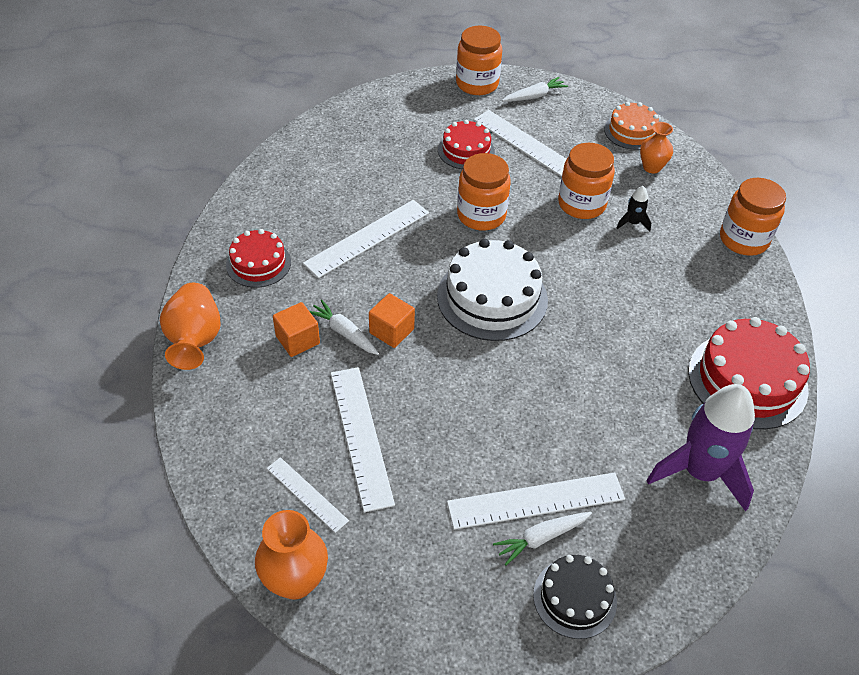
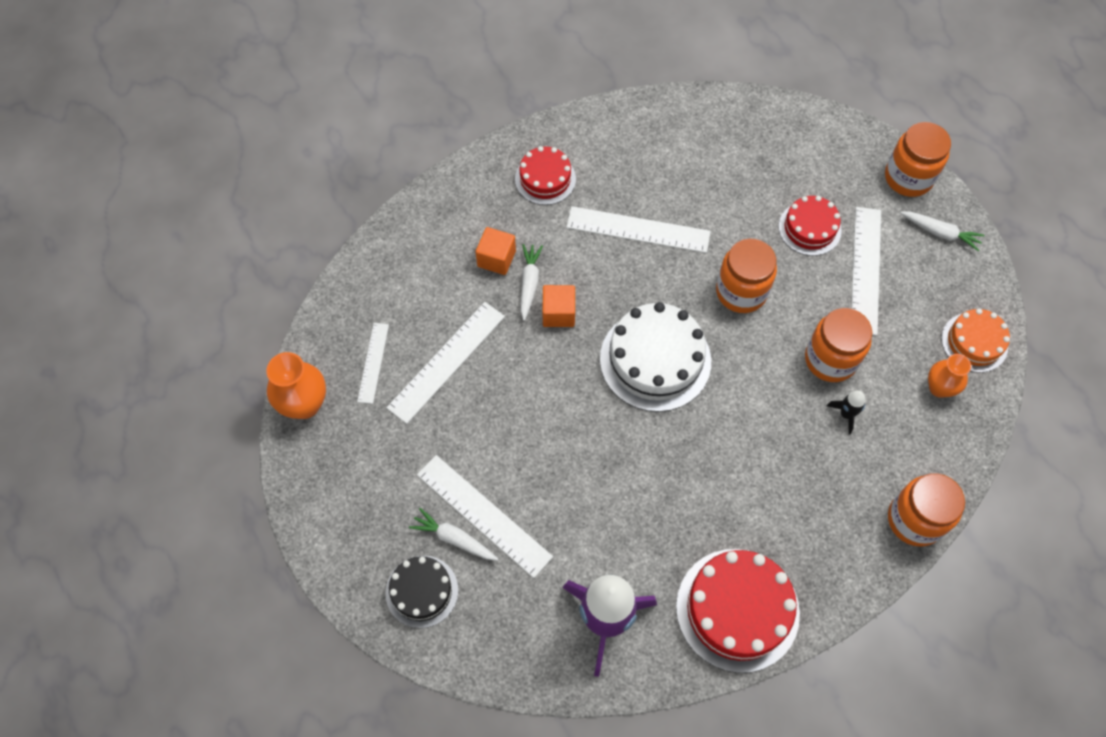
camera: 55 degrees right, 15 degrees up
orange vase [160,283,221,370] -> none

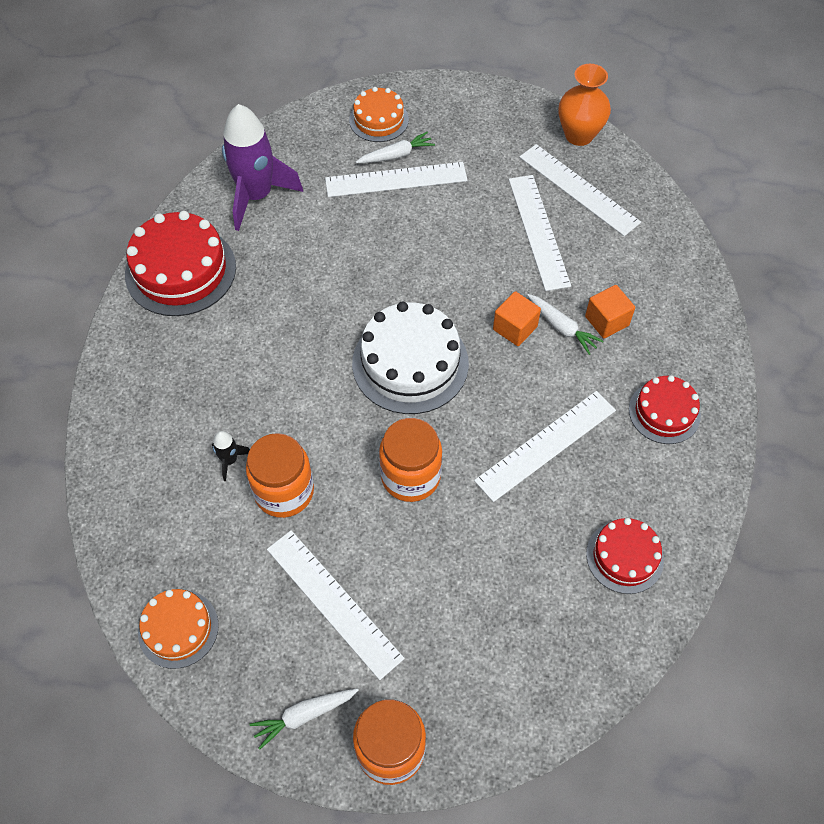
camera: 130 degrees right, 5 degrees down
white ruler [357,323,389,404] -> white ruler [519,144,641,236], size x1.71
black cake [386,556,458,628] -> orange cake [349,87,409,142]
red cake [779,196,842,256] -> red cake moved to [586,518,664,594]
orange jar [888,473,965,547] -> none
orange vase [928,354,971,398] -> none

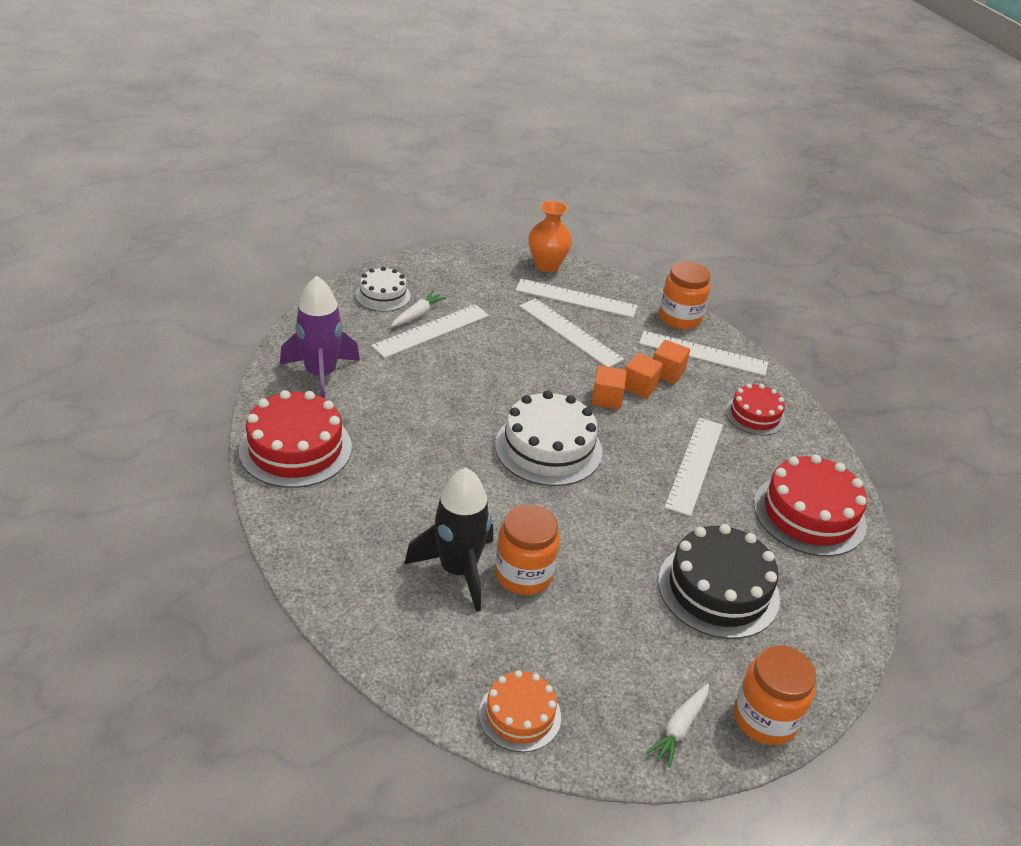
camera: 35 degrees left, 20 degrees down
black rocket [212,431,250,481] -> black rocket [404,468,493,612], size x2.38
white ruler [267,530,405,680] -> white ruler moved to [639,331,768,376]
orange cake [349,87,409,142] -> white cake [355,267,411,312]
orange jar [379,418,442,502] -> orange jar moved to [659,261,711,330]
white carrot [527,294,603,355] -> orange cube [625,353,663,399]
red cake [586,518,664,594] -> red cake [754,454,867,556], size x1.68
none -> black cake [658,524,780,639]

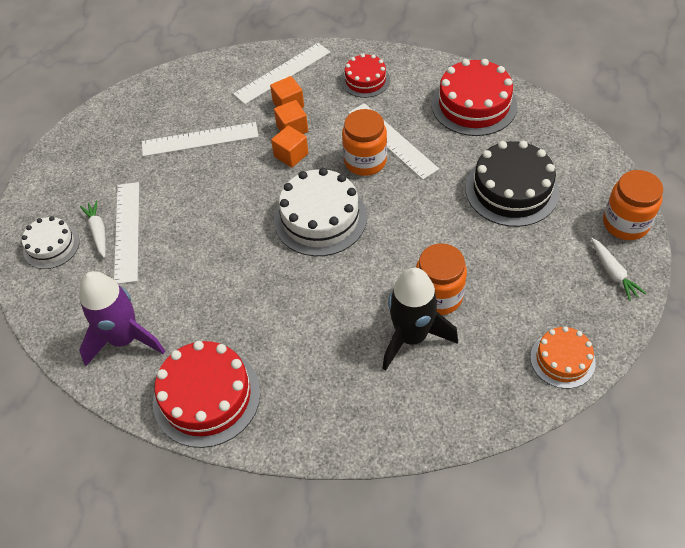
camera: 50 degrees left, 15 degrees up
white ruler [515,279,638,318] -> none
orange vase [529,200,572,272] -> none
orange jar [659,261,711,330] -> orange jar moved to [342,109,387,176]

